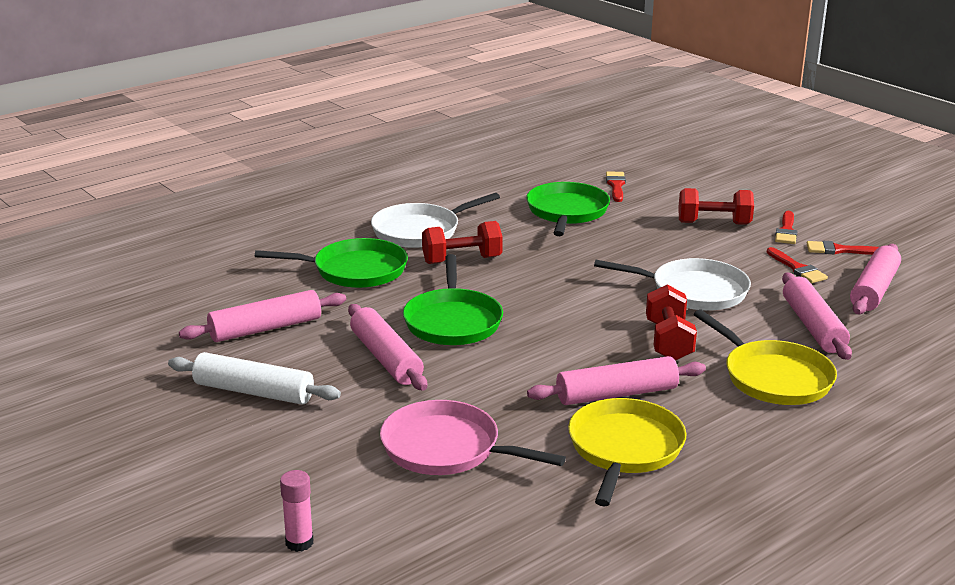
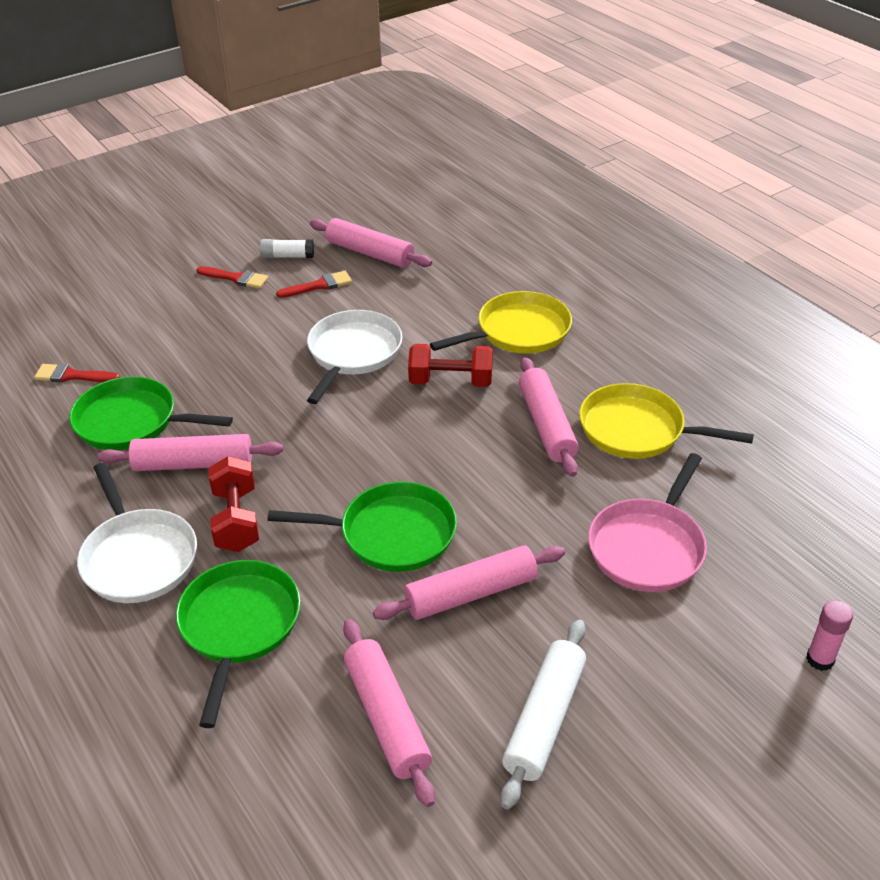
camera: 85 degrees left, 15 degrees up
red dumbbell [678,188,754,225] -> none
pink rolling pin [782,273,852,360] -> pink rolling pin moved to [98,434,283,471]
red brush [807,241,879,255] -> white glue stick [260,239,314,258]

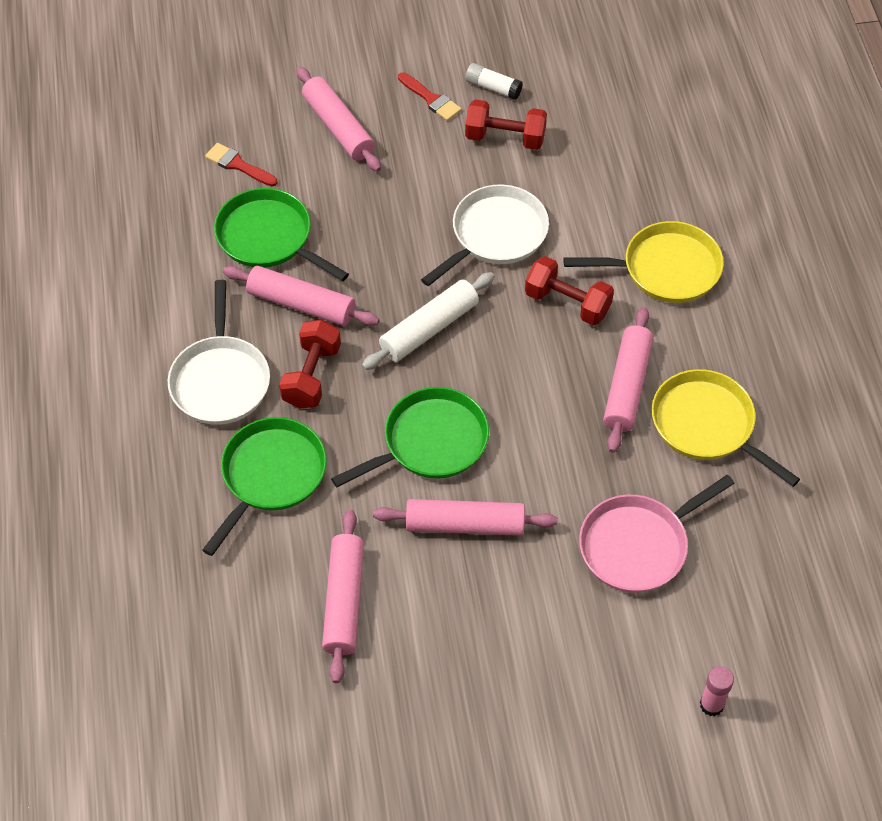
camera: 25 degrees right, 15 degrees up
green pan [268,482,457,572] -> green pan turned 60 degrees counterclockwise [331,387,489,487]
red brush [276,271,352,298] -> red dumbbell [465,99,547,150]
pink rolling pin [310,218,432,268] -> pink rolling pin moved to [296,67,381,172]
white rolling pin [501,620,586,809] -> white rolling pin moved to [362,272,494,370]

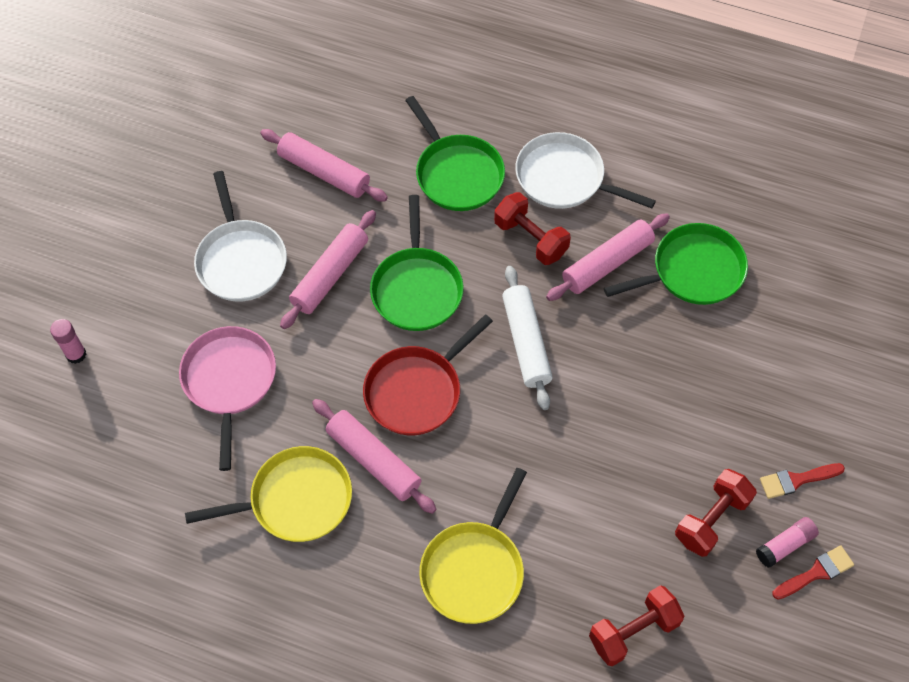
camera: 120 degrees right, 5 degrees up
red brush [205,143,278,187] -> red brush moved to [772,546,854,599]
pink rolling pin [296,67,381,172] -> none
white pan [421,185,549,286] -> white pan moved to [194,171,287,302]
white glue stick [465,63,523,100] -> pink glue stick [756,517,819,568]
red dumbbell [525,256,614,325] -> red dumbbell moved to [589,585,684,666]
none -> red pan [363,314,493,435]

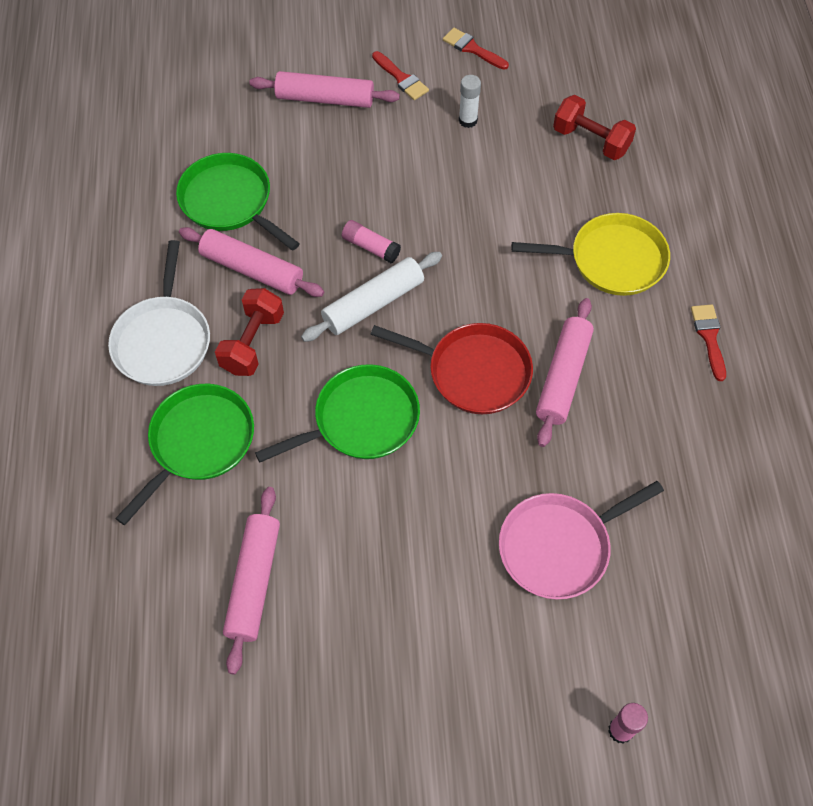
camera: 115 degrees left, 0 degrees up
yellow pan [185,446,352,542] -> none
white pan [194,171,287,302] -> none
pink rolling pin [280,210,376,329] -> pink rolling pin moved to [249,71,400,108]
red dumbbell [675,469,757,557] -> white glue stick [459,75,481,128]
pink glue stick [756,517,819,568] -> pink glue stick moved to [342,220,401,263]
none -> red brush [691,304,726,381]

